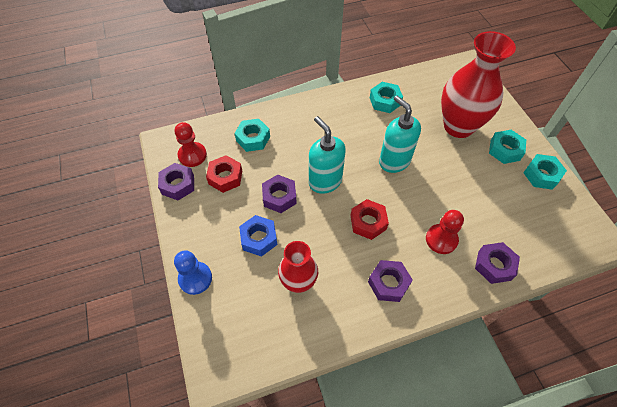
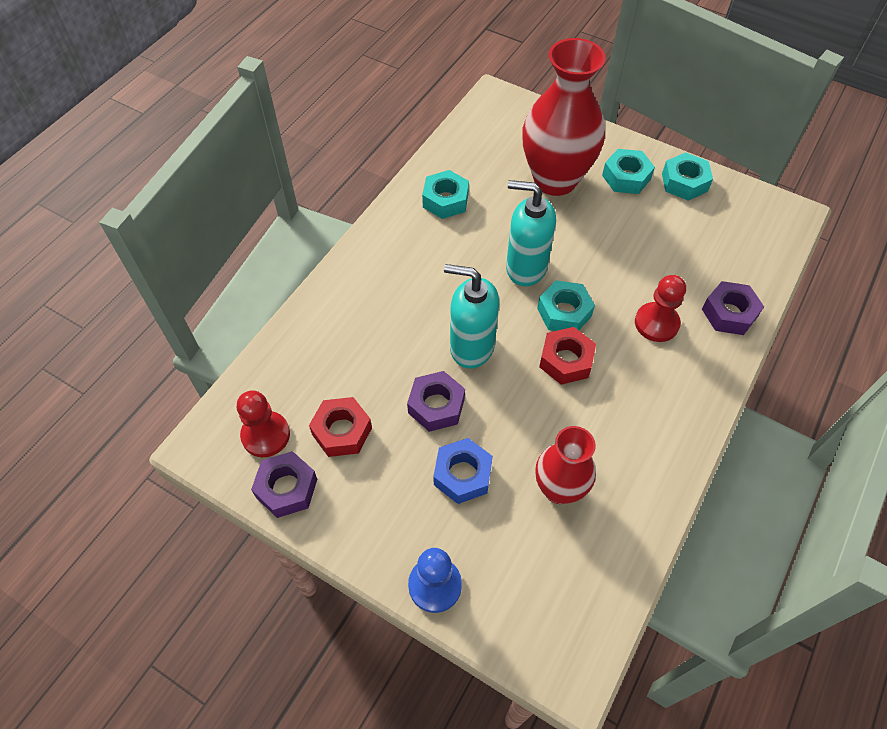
camera: 40 degrees left, 0 degrees up
turquoise nut [234,119,270,152] -> turquoise nut moved to [537,280,595,331]
purple nut [368,260,413,302] -> none

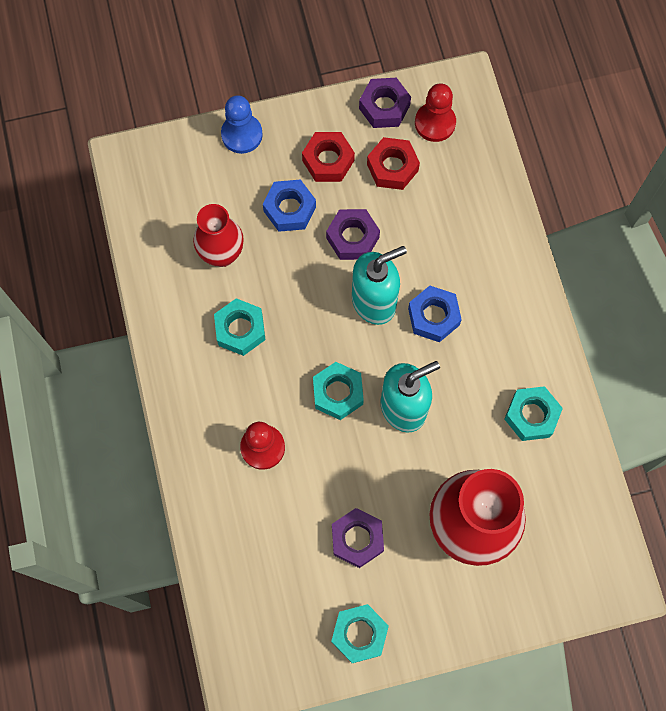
camera: 135 degrees right, 15 degrees up
red nut [539,327,596,385] -> red nut moved to [302,132,355,182]
turquoise nut [602,149,655,194] -> turquoise nut moved to [214,298,265,356]
purple nut [702,281,764,335] -> purple nut moved to [332,508,384,568]
none -> blue nut [408,286,462,342]

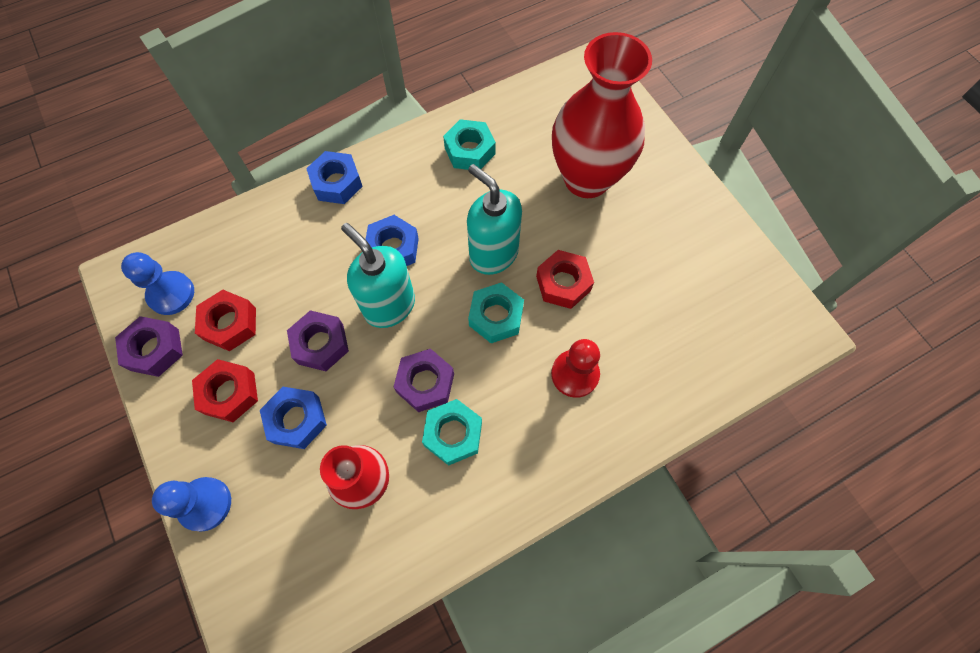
camera: 105 degrees left, 5 degrees down
turquoise nut [331,604,389,663] -> none
purple nut [332,508,384,568] -> purple nut moved to [394,349,454,412]
red pawn [415,83,456,142] -> blue pawn [121,252,194,315]
none -> blue nut [306,151,363,204]
none -> red nut [536,250,594,309]

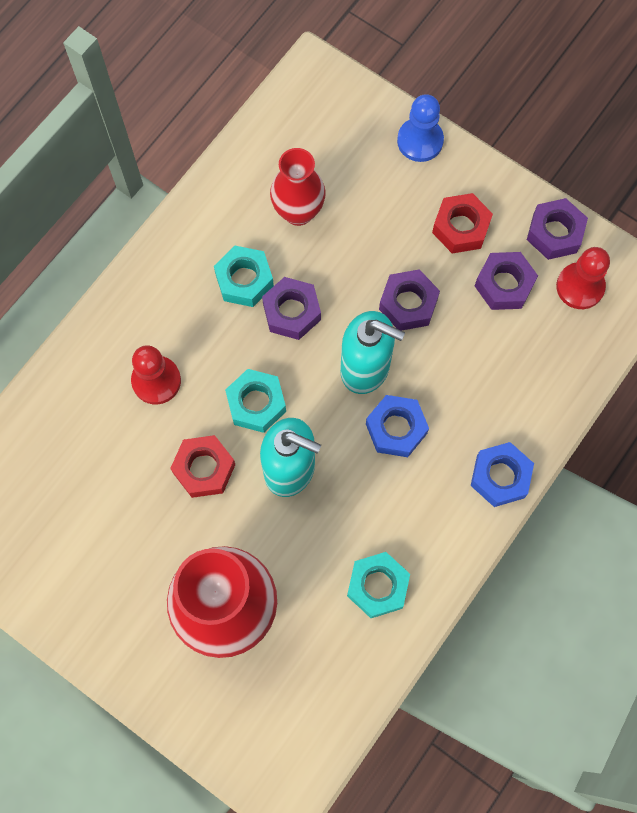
camera: 155 degrees right, 5 degrees up
blue pawn [121,252,194,315] -> red pawn [556,247,610,309]
red nut [195,290,256,351] -> purple nut [475,252,538,310]
blue nut [260,387,327,449] -> none

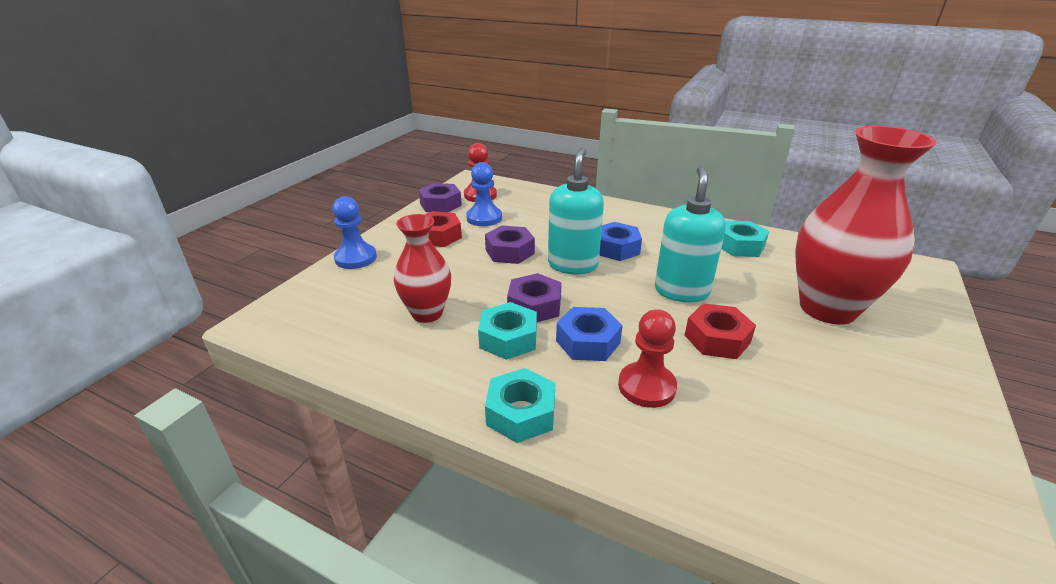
camera: 100 degrees left, 40 degrees down
turquoise nut [225,369,286,433] -> turquoise nut moved to [485,368,556,443]
blue nut [471,442,534,507] -> blue nut moved to [556,307,623,361]
purple nut [475,252,538,310] -> blue pawn [466,162,502,226]

